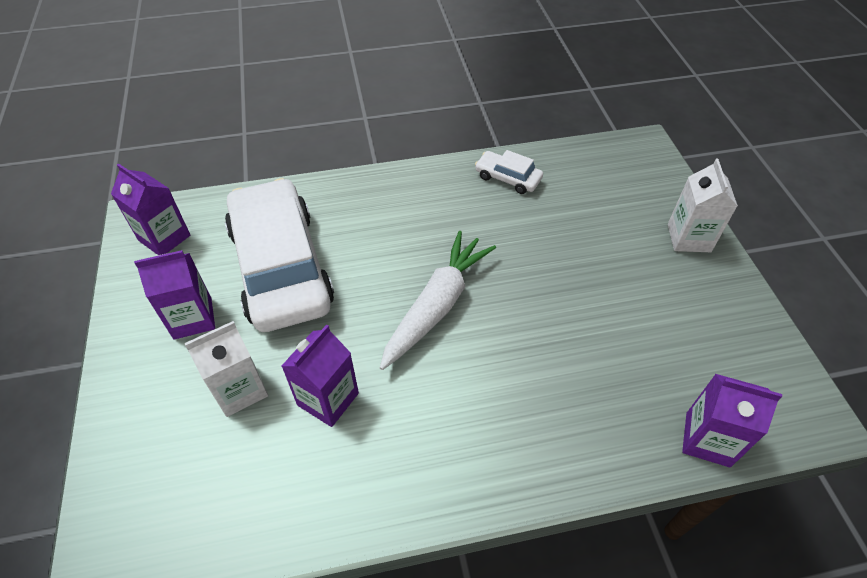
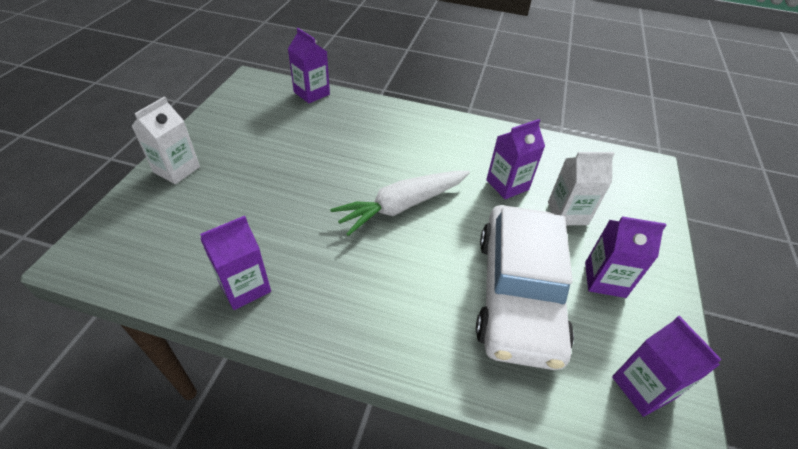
camera: 155 degrees left, 5 degrees down
white car [475,150,543,194] -> purple carton [200,216,271,310]

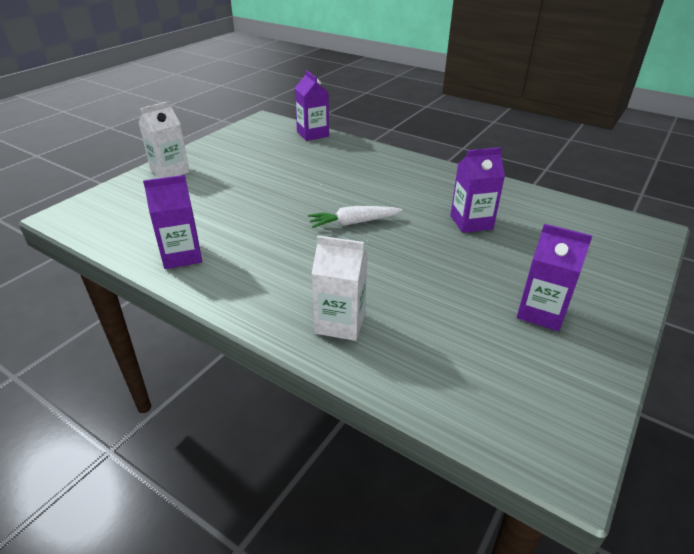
camera: 20 degrees right, 10 degrees down
white carrot [330,171,470,236] -> white carrot [308,206,403,228], size x0.63
white car [476,205,574,370] -> none
white carton [548,152,615,225] -> white carton moved to [312,236,368,341]
purple carton [612,316,722,417] -> none

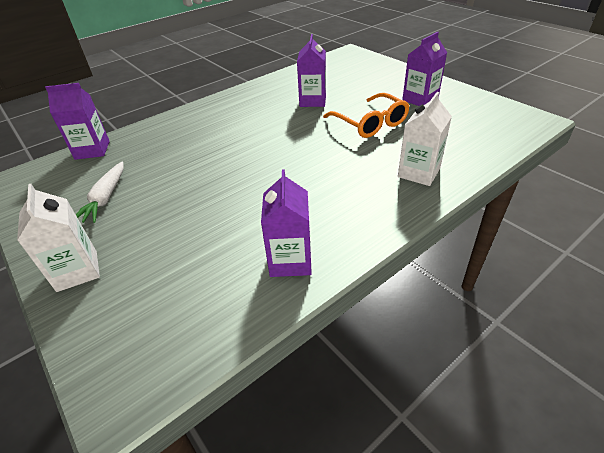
camera: 70 degrees left, 5 degrees up
white carrot [308,206,403,228] -> white carrot moved to [76,162,123,223]
none -> orange glasses [323,93,409,138]

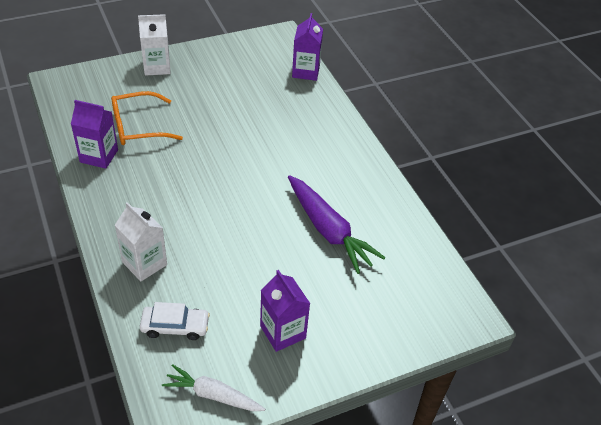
camera: 100 degrees right, 5 degrees up
white carrot [76,162,123,223] -> white carrot moved to [162,364,265,411]
purple carton [297,34,326,107] -> purple carrot [288,175,385,274]
orange glasses [323,93,409,138] -> orange glasses moved to [111,91,183,145]
none -> white car [140,302,210,340]

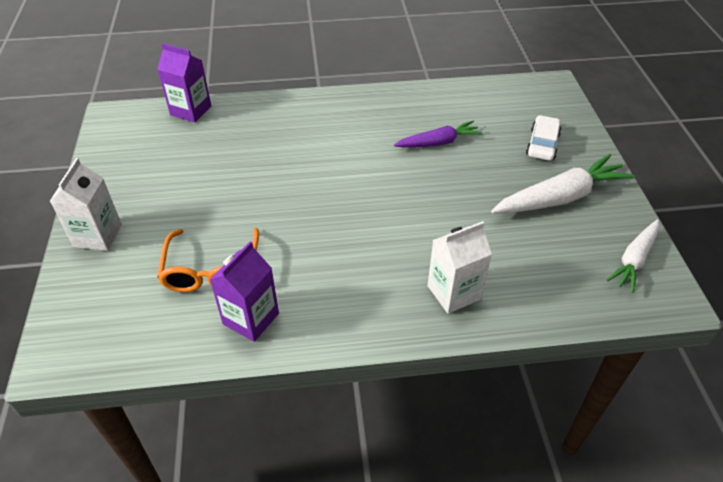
camera: 70 degrees left, 0 degrees up
white car [140,302,210,340] -> white car moved to [526,115,562,161]
purple carton [260,270,310,352] -> white carrot [491,154,635,213]
purple carrot [288,175,385,274] -> purple carrot [394,121,483,147], size x0.63

